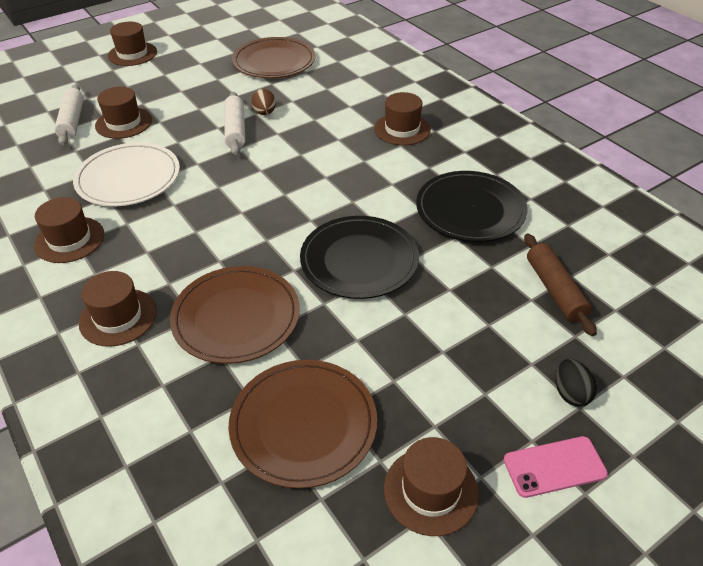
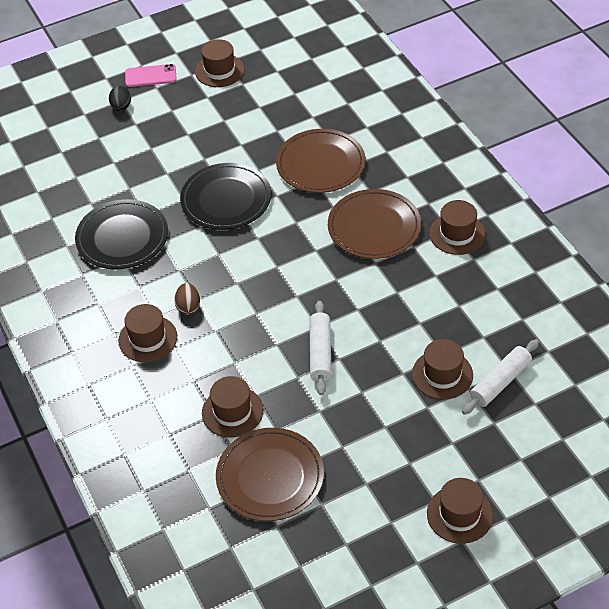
camera: 170 degrees left, 5 degrees up
white rolling pin [54,84,84,145] -> white rolling pin turned 45 degrees clockwise [462,339,539,415]
white plate [73,143,180,206] -> none
brown hat [79,271,157,347] -> brown hat moved to [202,376,263,438]
brown plate [229,360,377,489] -> brown plate moved to [328,189,421,259]
brown egg [251,89,276,115] -> brown egg moved to [174,283,200,315]
brown rolling pin [524,234,597,336] -> none

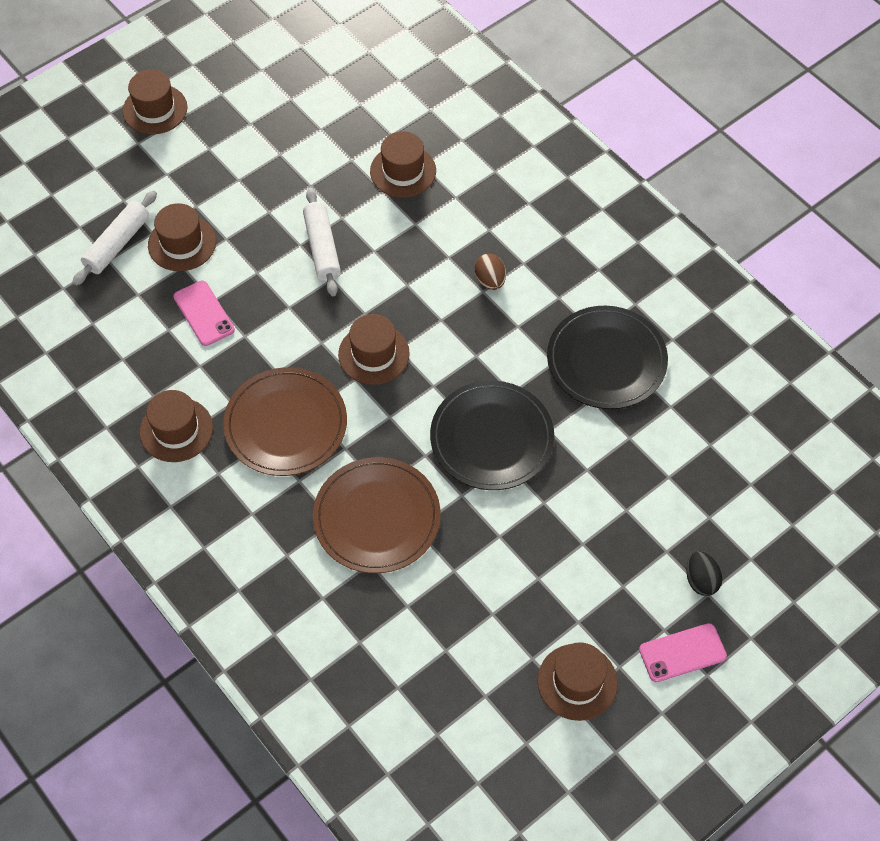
camera: 165 degrees right, 10 degrees up
brown hat [119,304,177,362] -> brown hat moved to [338,314,410,385]
brown plate [216,428,324,521] -> none
none -> pink phone [173,280,235,346]

